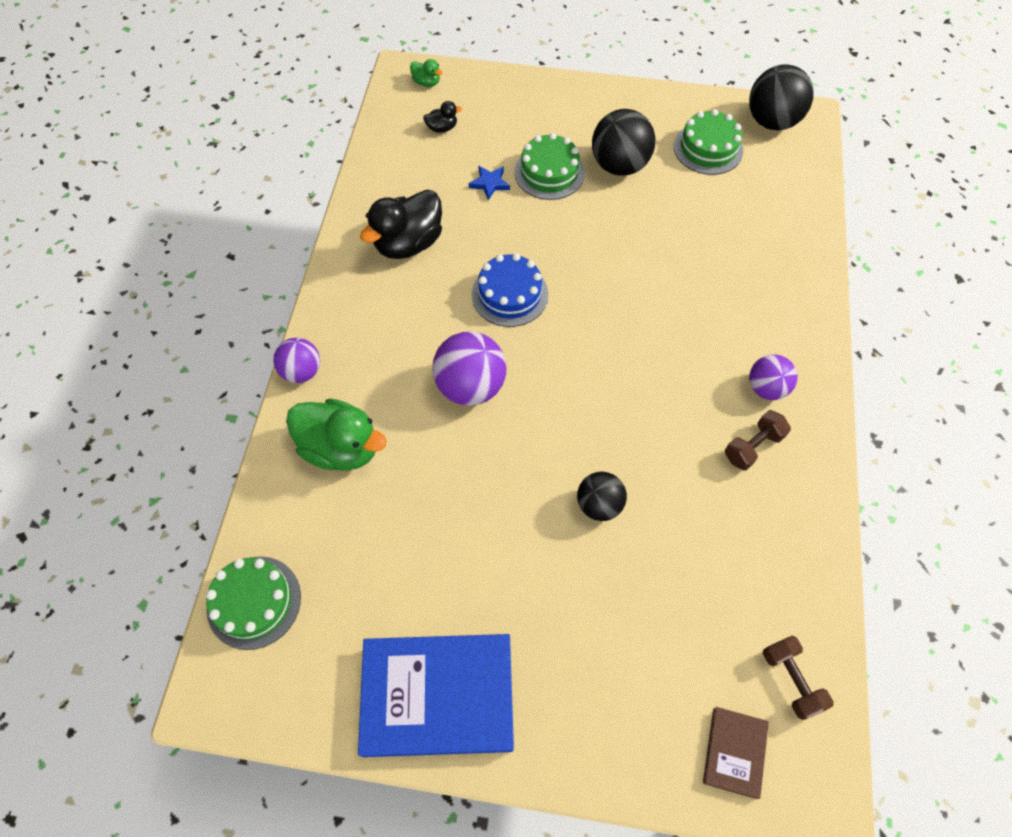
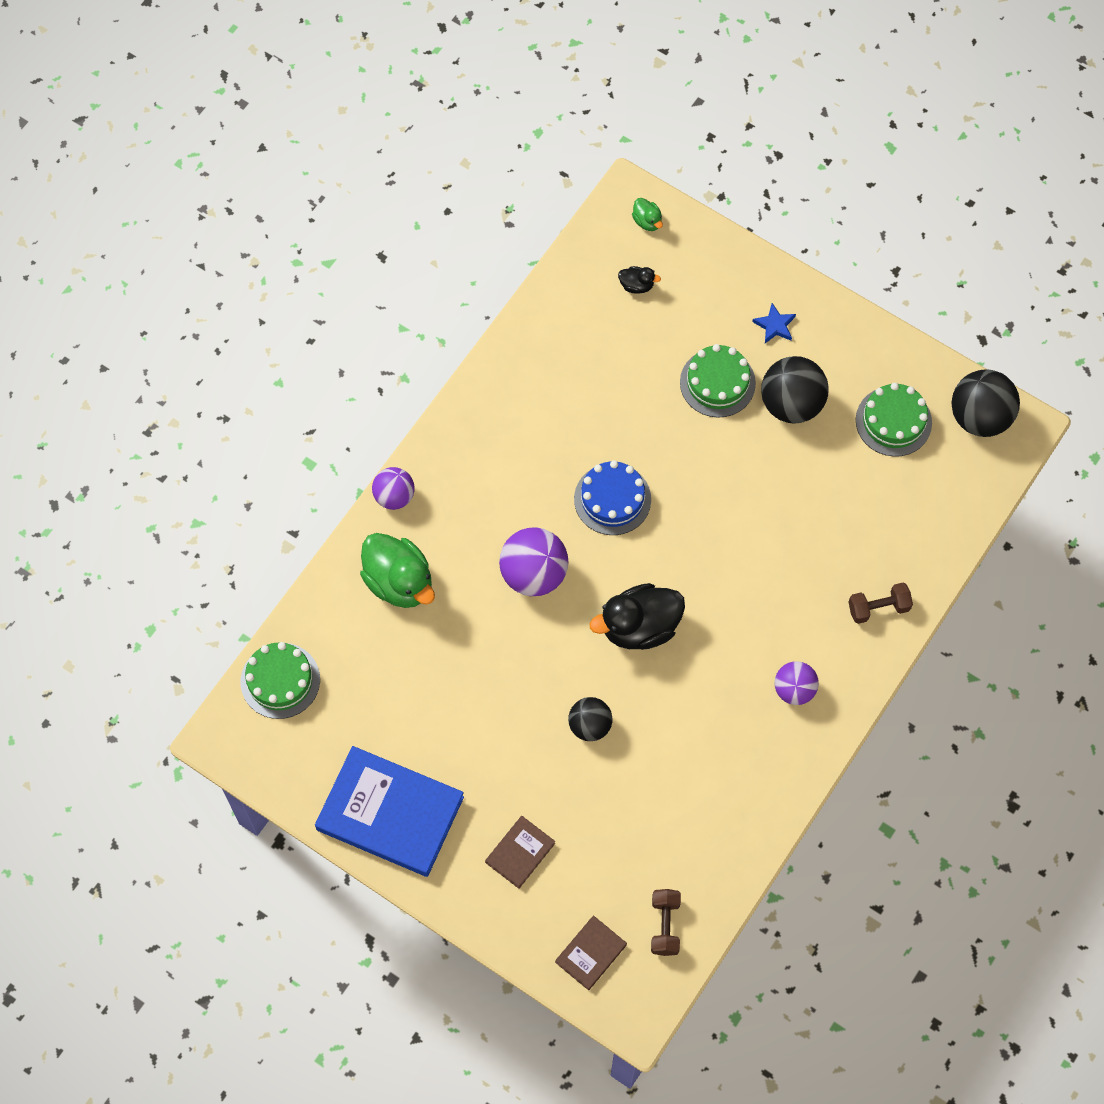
camera: 25 degrees right, 5 degrees up
black duck [360,190,442,259] -> black duck moved to [590,583,685,650]
blue star [469,165,510,200] -> blue star moved to [752,303,796,343]
brown dumbbell [725,410,791,471] -> brown dumbbell moved to [849,583,913,624]
none -> brown book [485,816,555,889]

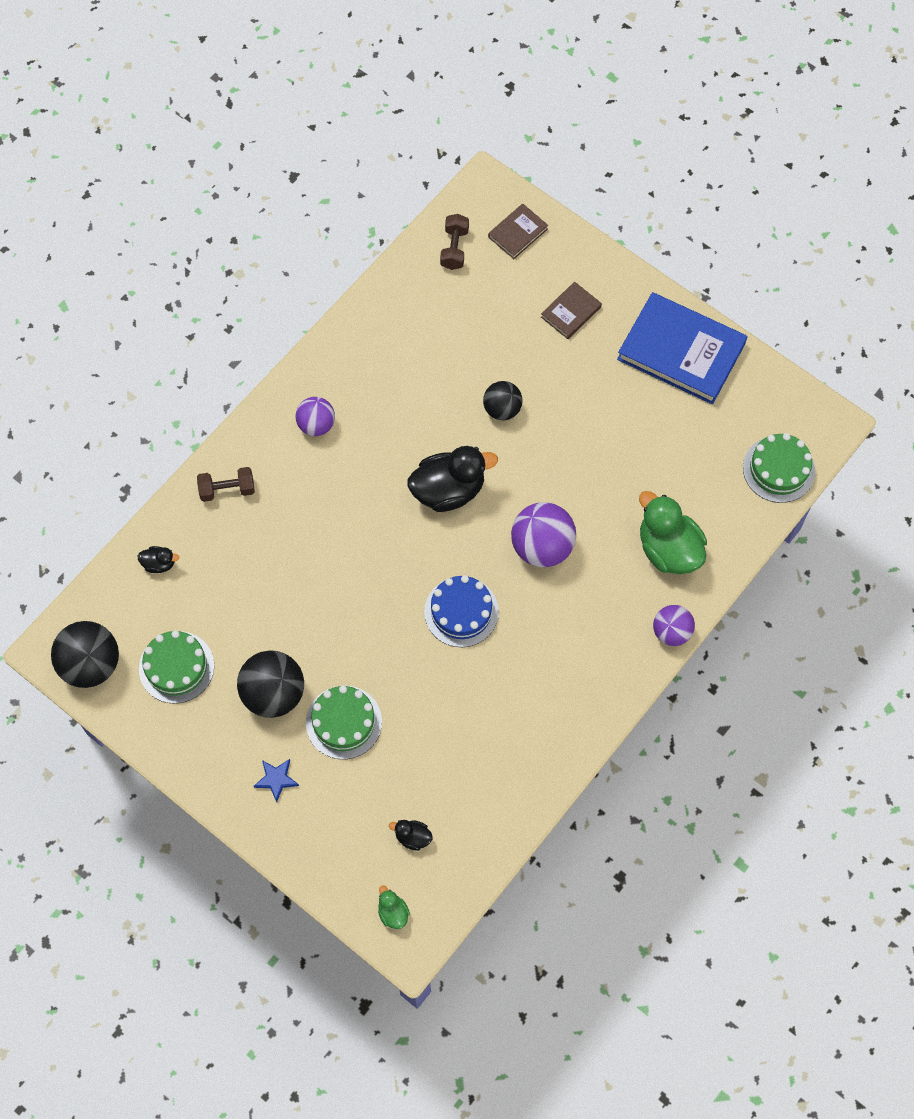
camera: 175 degrees left, 0 degrees up
none -> black duck [137,546,179,573]

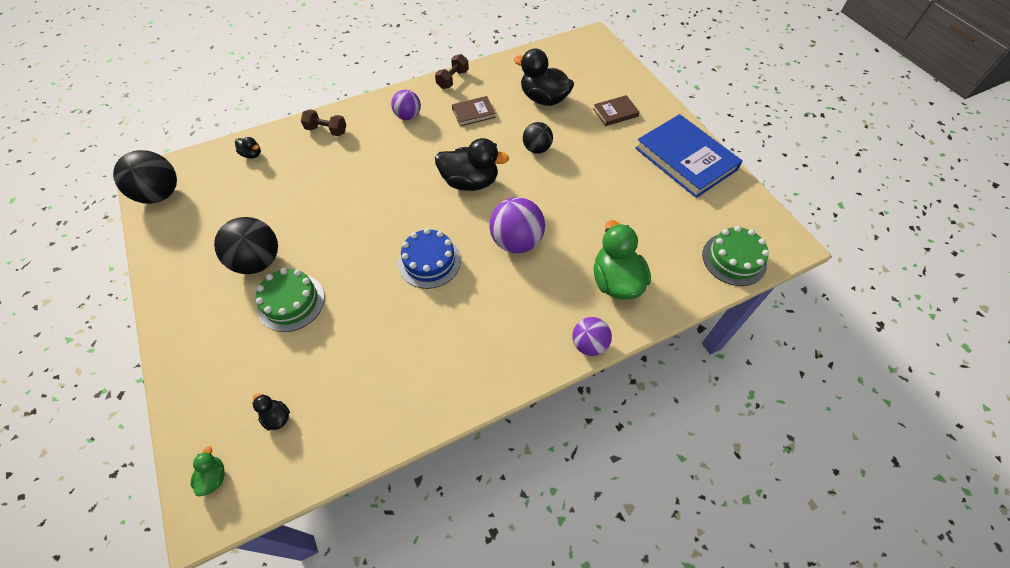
camera: 25 degrees right, 10 degrees down
green cake [139,630,214,704] -> none
blue star [254,759,299,802] -> none
brown dumbbell [440,214,469,270] -> brown dumbbell moved to [435,54,469,89]
brown book [488,204,548,259] -> brown book moved to [452,96,496,127]
none -> black duck [514,49,574,106]

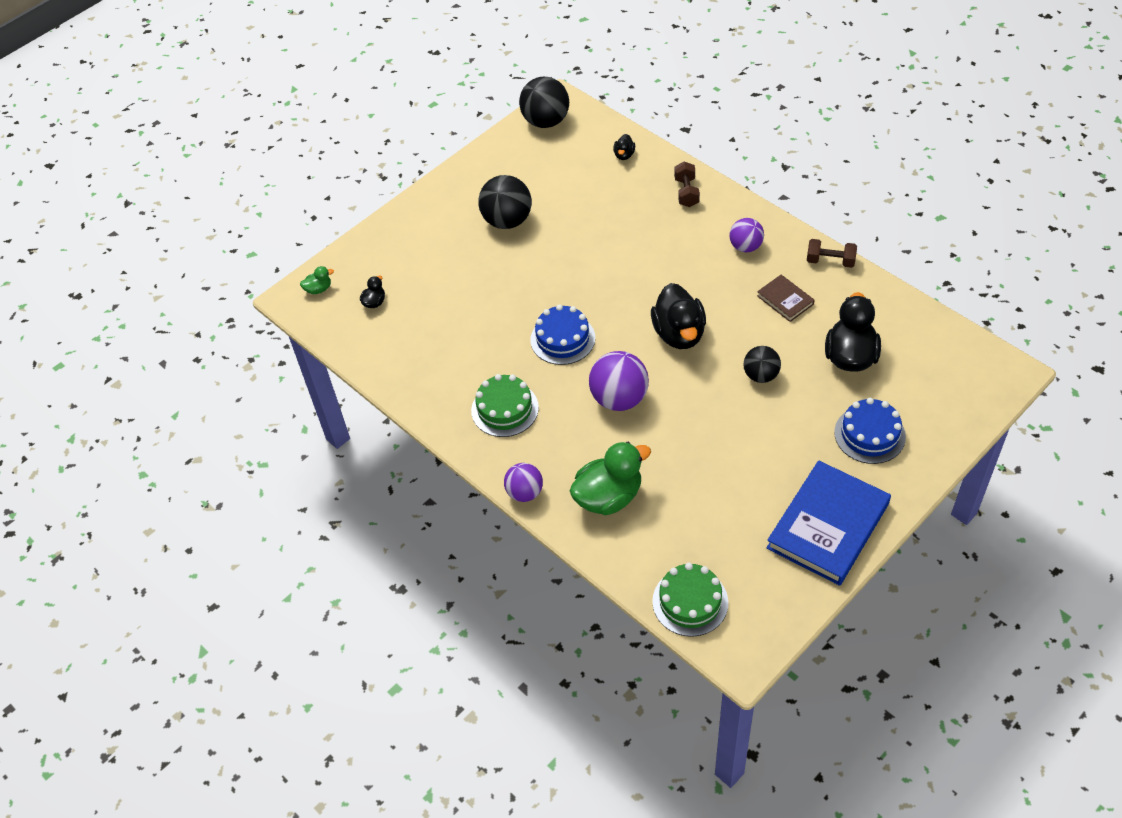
camera: 75 degrees right, 5 degrees down
green cake [256,268,325,332] -> green cake moved to [471,374,539,437]
brown book [593,95,640,126] -> blue cake [834,398,906,464]

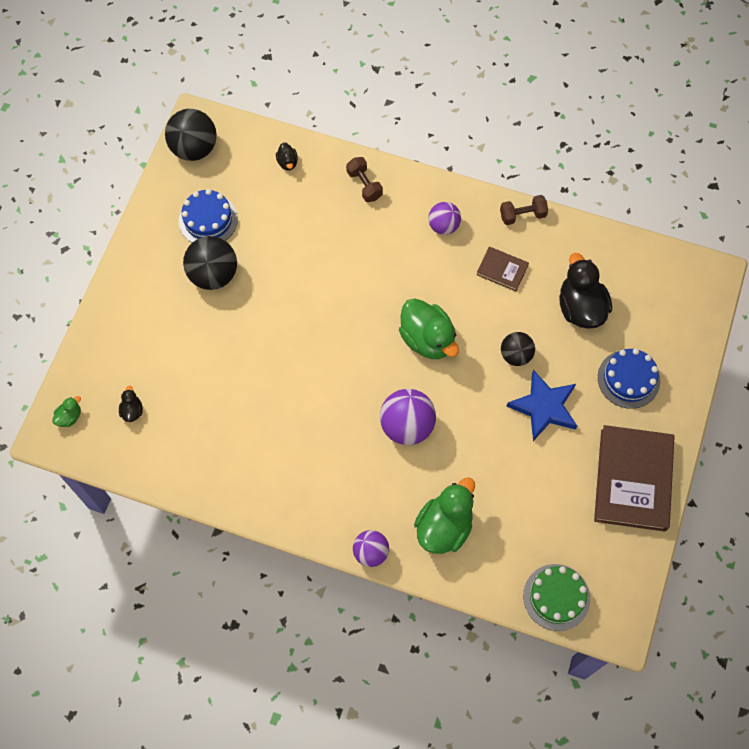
camera: 30 degrees left, 15 degrees up
green cake [471,374,539,437] -> none
blue cake [530,304,595,365] -> blue cake moved to [179,189,238,243]
black duck [651,283,706,349] -> green duck [399,298,459,359]
blue book [766,460,891,586] -> brown book [594,425,675,532]
none -> blue star [507,370,577,441]

